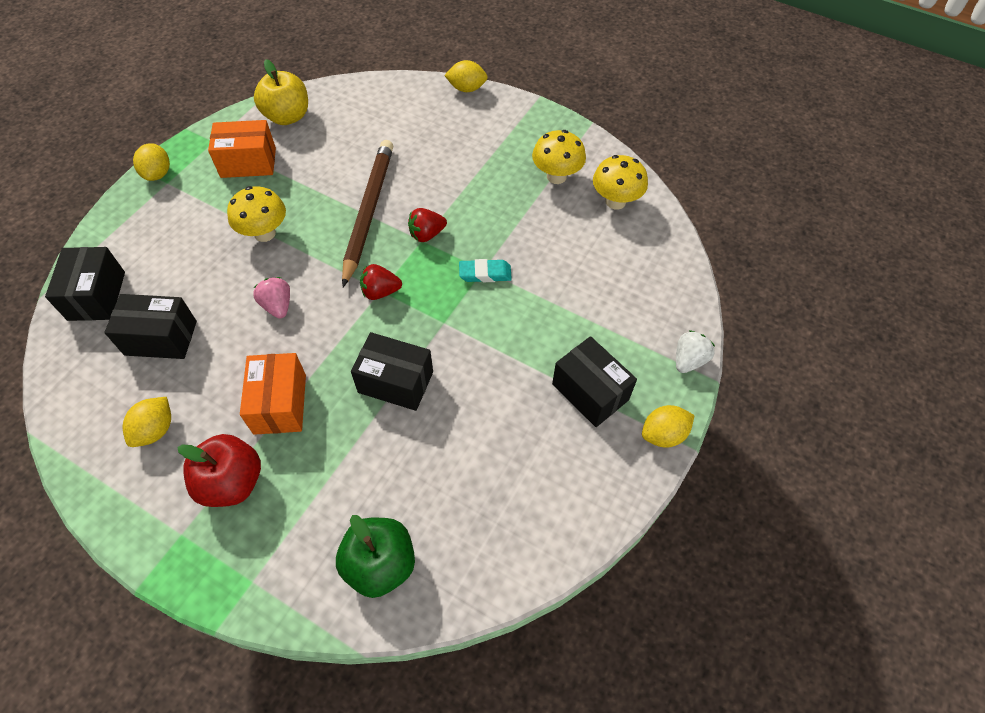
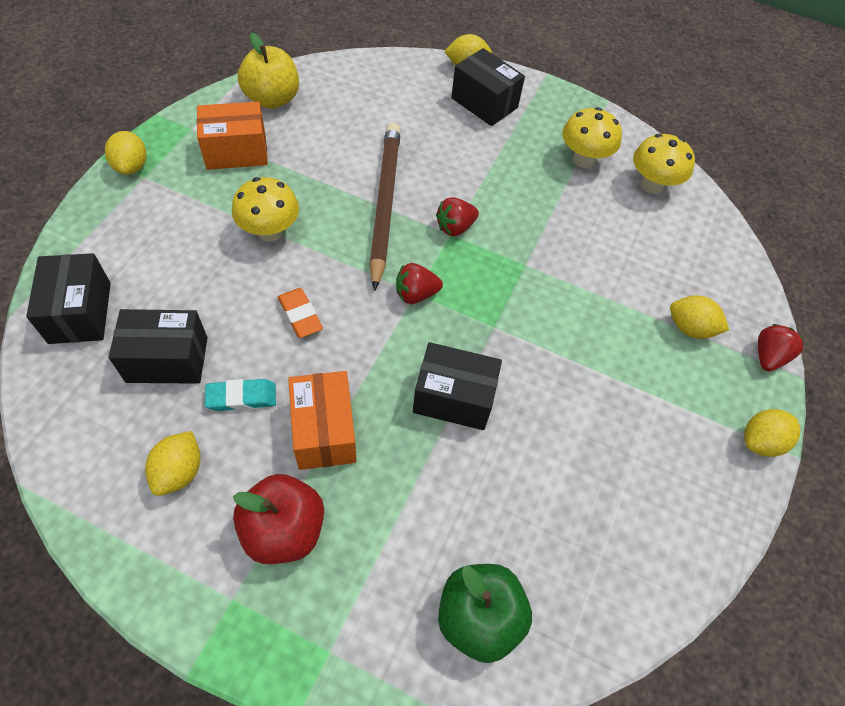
camera: 10 degrees left, 0 degrees up
pink strawberry [253,277,290,319] -> orange eraser [278,288,323,338]
turquoise eraser [459,259,512,282] -> turquoise eraser moved to [205,379,276,411]
black box [552,336,637,427] -> black box moved to [451,48,525,126]
white strawberry [676,330,715,373] -> red strawberry [758,324,805,371]
none -> yellow lemon [670,295,729,339]

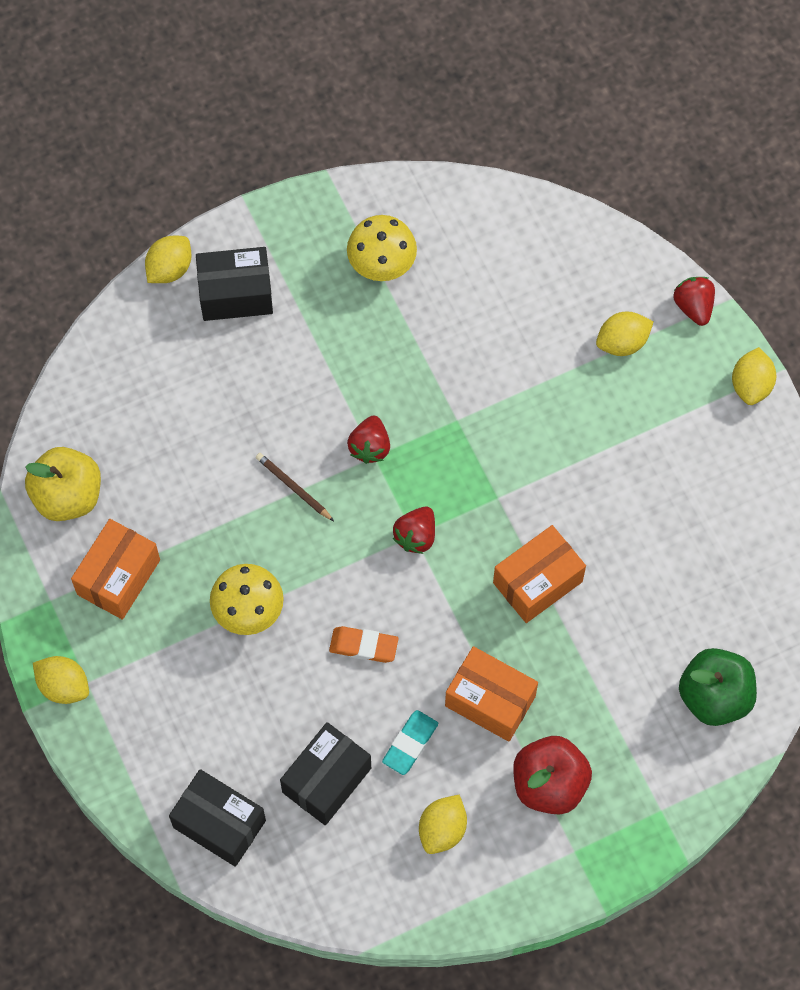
camera: 45 degrees left, 10 degrees up
yellow lemon [145,431,201,496] -> yellow lemon turned 60 degrees clockwise [419,794,467,854]
brown pencil [369,123,401,291] -> brown pencil [256,453,334,521], size x0.42
black box [413,342,502,430] -> orange box [493,525,586,623]
yellow mushroom [633,134,695,194] -> none

